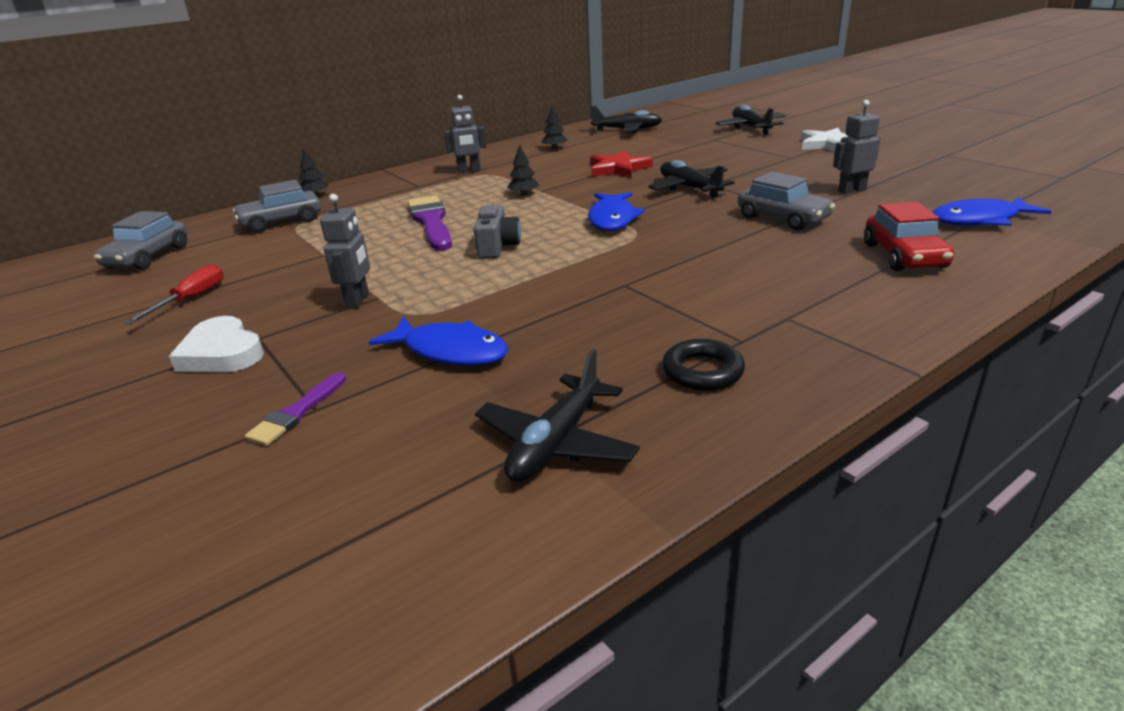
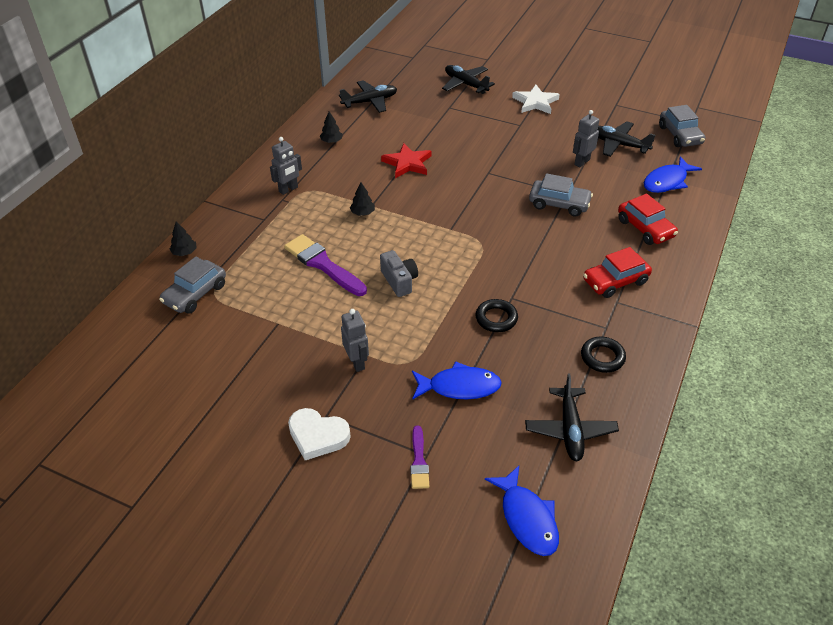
camera: 30 degrees left, 15 degrees up
grey car [94,211,187,270] -> grey car moved to [659,105,705,147]
red screwdriver [124,264,223,324] -> none
blue fish [588,192,645,231] -> blue fish moved to [485,466,559,556]
black plane [648,160,734,198] -> black plane moved to [597,121,655,157]
none -> black ring [476,299,518,332]
none -> red car [583,247,652,298]

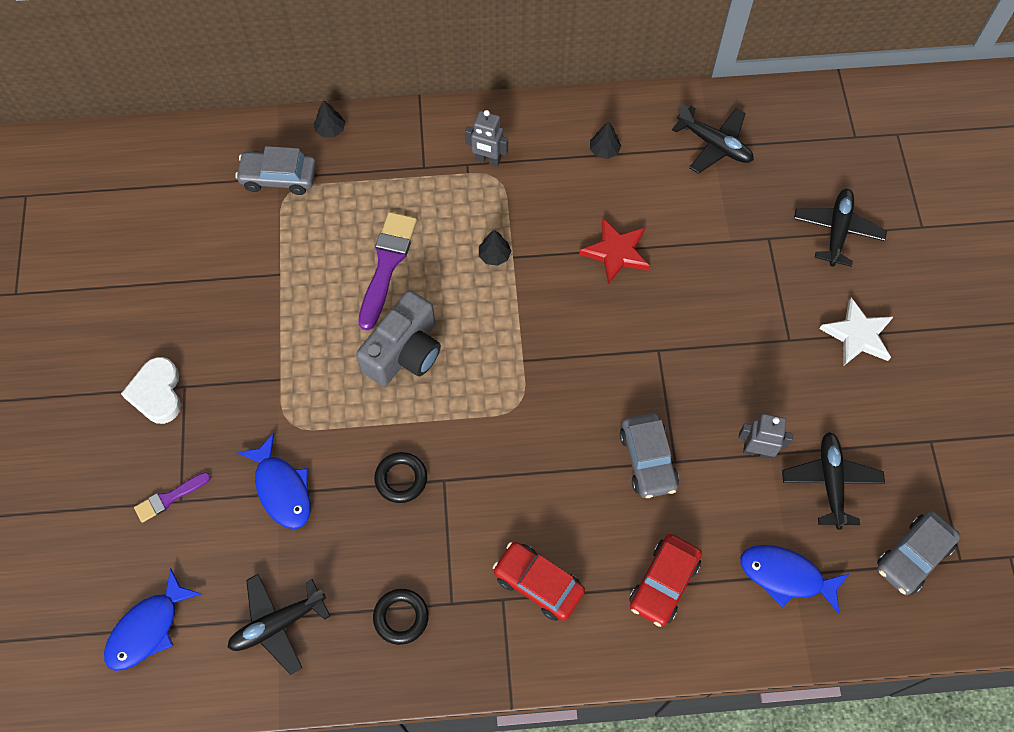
camera: 60 degrees right, 20 degrees up
grey robot [341,309,369,372] -> none
grey camera [380,250,418,297] -> grey camera [356,290,441,386], size x1.60

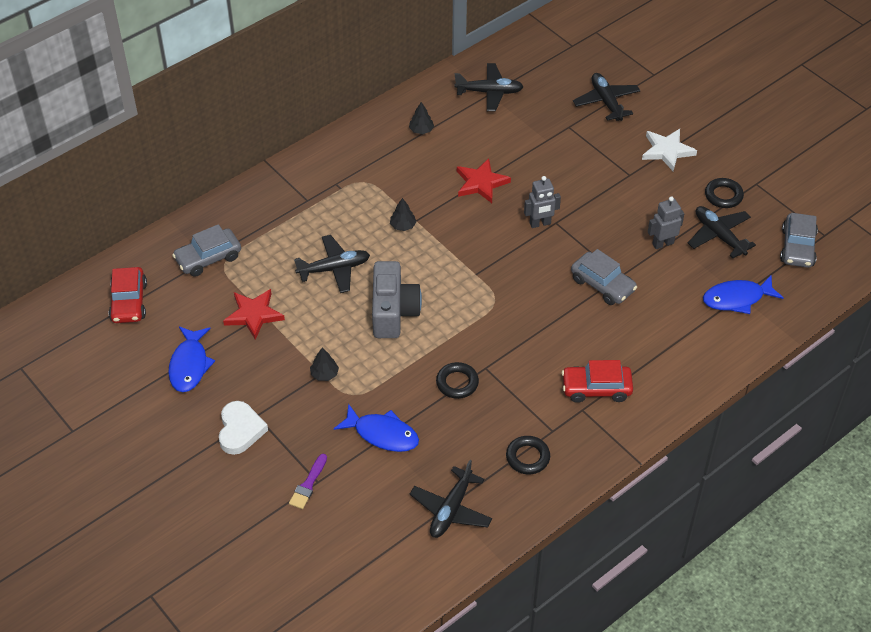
camera: 35 degrees left, 15 degrees down
blue fish [104,568,201,671] -> blue fish moved to [168,326,215,392]
white heart [121,357,181,424] -> white heart turned 135 degrees counterclockwise [219,401,268,455]
black tree [314,100,345,138] -> black tree moved to [310,348,339,381]
purple brush [358,212,417,330] -> black plane [294,235,370,293]
grey robot [465,110,508,167] -> grey robot moved to [524,176,561,228]
red car [629,534,702,627] -> red car moved to [109,267,147,323]
none -> red star [223,289,285,340]
none -> black ring [705,178,744,208]

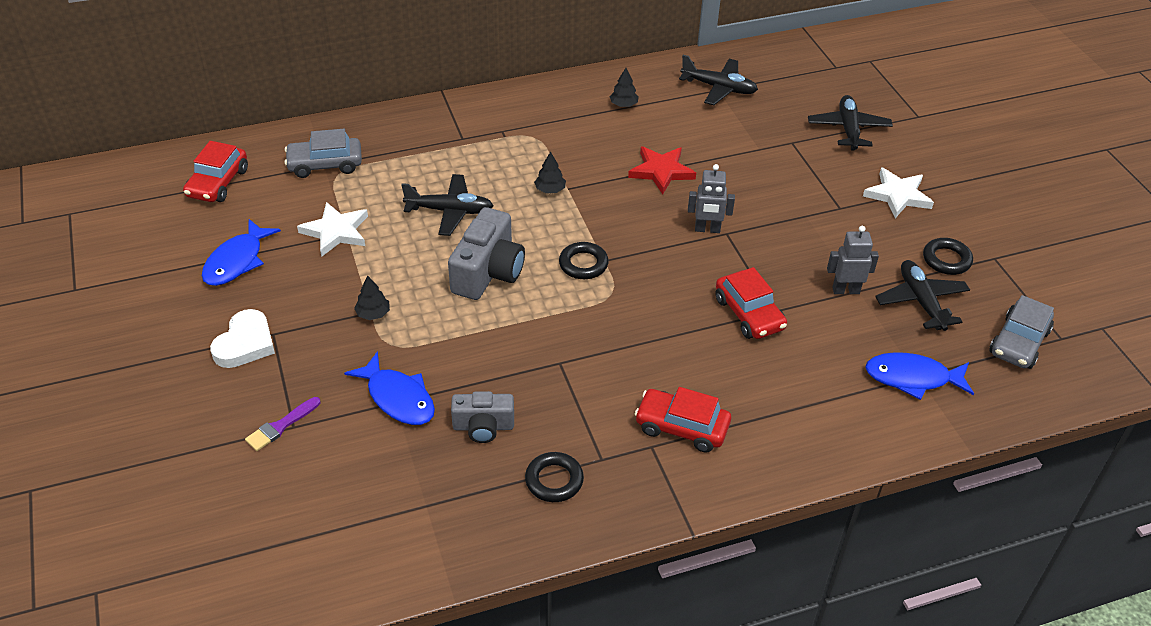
camera: 20 degrees right, 5 degrees down
red star [223,289,285,340] -> white star [297,202,368,257]
black plane [410,460,492,538] -> none
black ring [436,362,479,399] -> black ring moved to [559,242,609,279]
grey car [571,249,637,305] -> red car [716,267,787,339]
none -> grey camera [451,391,514,443]

